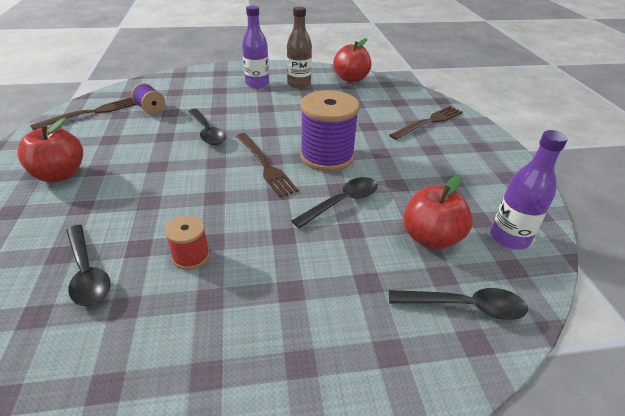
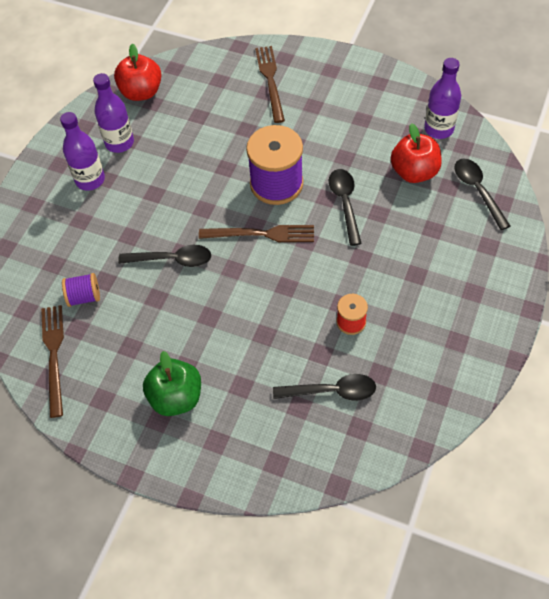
camera: 55 degrees left, 20 degrees up
red apple [17,118,83,183] -> green apple [143,351,201,416]
brown bottle [287,6,312,89] -> purple bottle [93,73,134,153]
black spoon [389,288,528,320] -> black spoon turned 60 degrees counterclockwise [454,159,511,230]

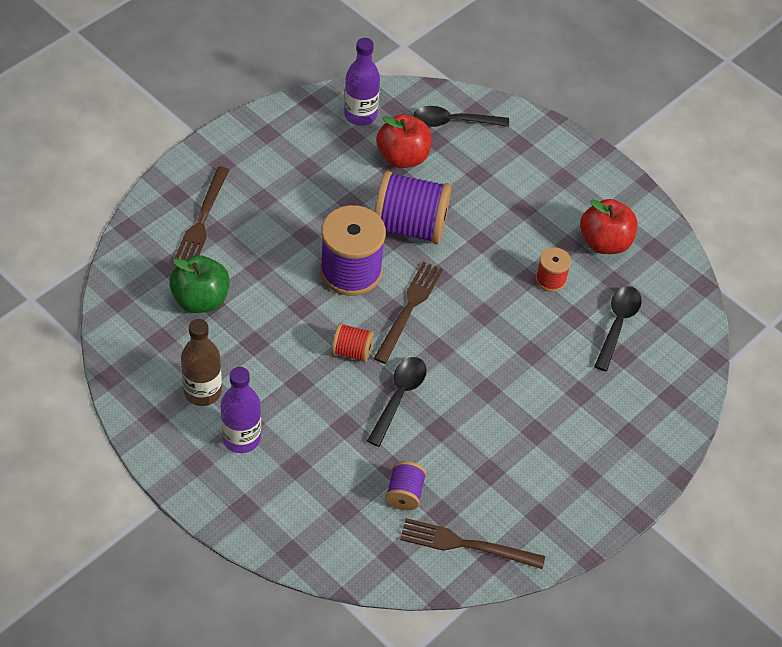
camera: 75 degrees left, 5 degrees down
purple bottle [93,73,134,153] -> brown bottle [181,319,222,406]
red apple [114,44,162,101] -> red apple moved to [580,199,637,254]
green apple [143,351,201,416] -> green apple moved to [169,255,230,313]
brown fork [255,46,285,123] -> brown fork turned 90 degrees counterclockwise [174,166,230,260]
black spoon [329,169,362,246] -> purple spool [375,171,451,244]
none -> red spool [332,323,374,362]

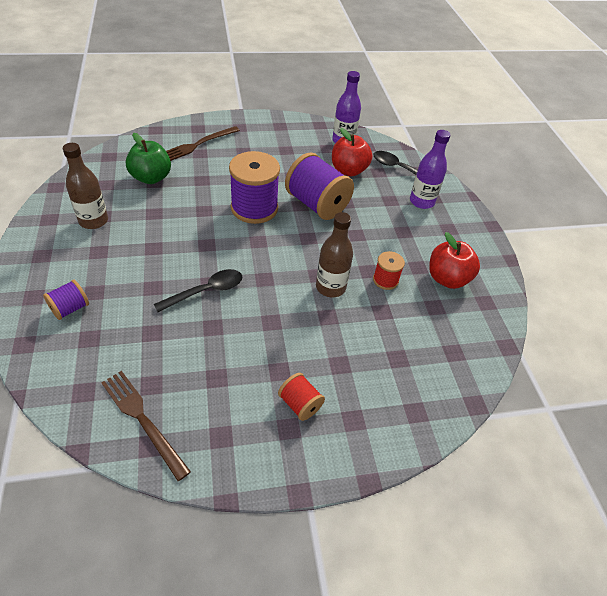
camera: 35 degrees right, 5 degrees down
purple bottle [221,367,261,453] -> purple bottle moved to [410,130,450,209]
red spool [332,323,374,362] -> red spool moved to [278,373,325,421]
brown fork [374,262,443,364] -> none
purple spool [385,461,426,510] -> purple spool moved to [43,280,89,320]
black spoon [594,286,642,371] -> none
none -> brown bottle [316,212,353,297]

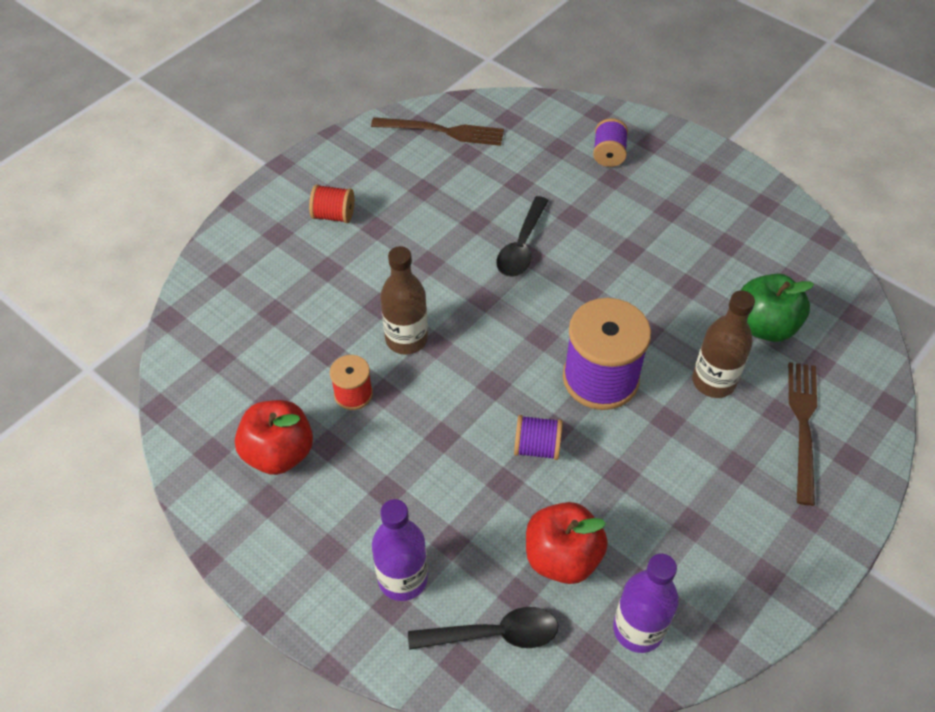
camera: 145 degrees right, 5 degrees up
brown bottle [63,143,108,229] -> brown bottle moved to [692,290,755,398]
purple spool [285,152,354,220] -> purple spool [514,415,562,460], size x0.50

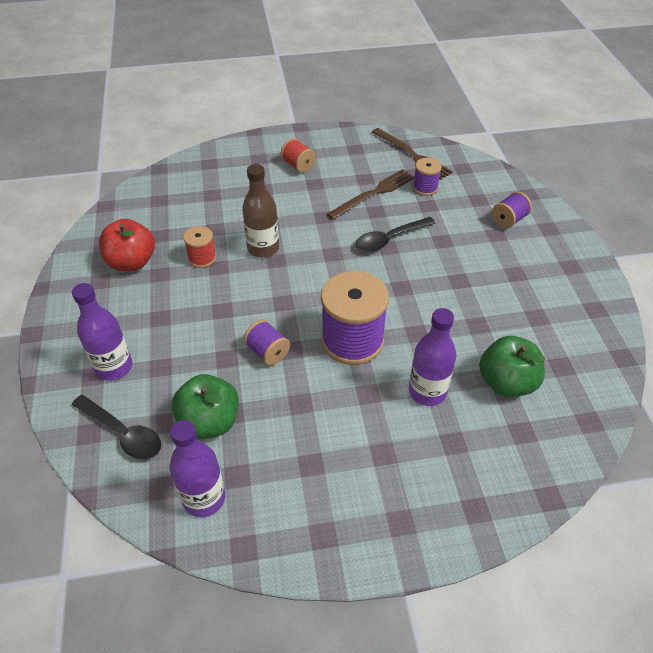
camera: 40 degrees right, 5 degrees down
red apple [526,502,608,584] -> green apple [171,374,239,439]
brown bottle [692,290,755,398] -> purple bottle [409,308,456,406]
brown fork [788,362,817,506] -> brown fork moved to [327,169,414,220]
none -> purple spool [413,158,442,196]

